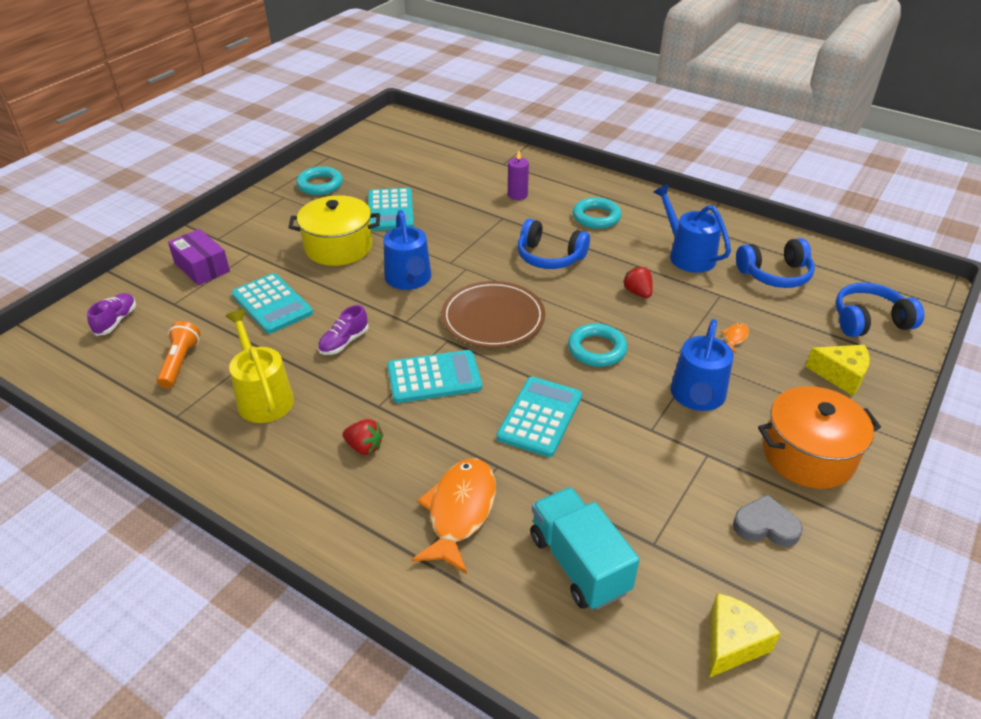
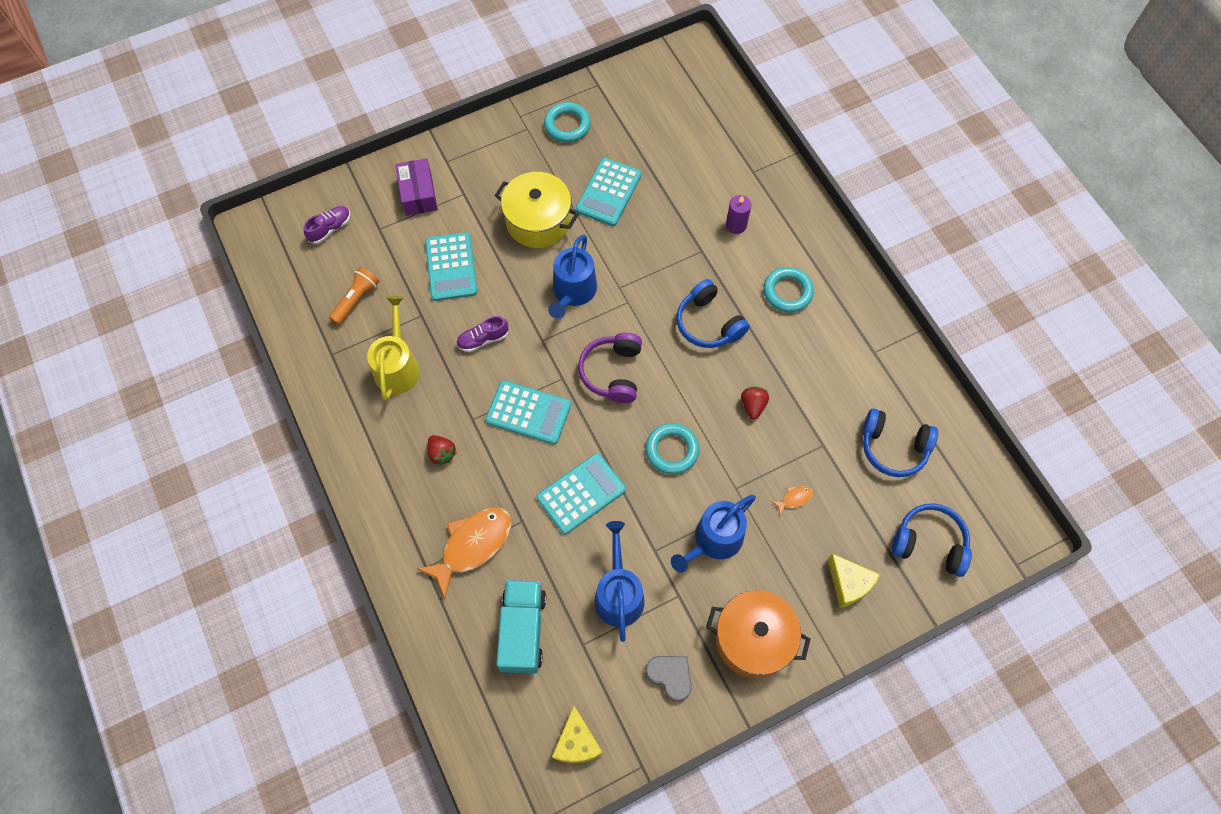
camera: 30 degrees right, 25 degrees up
brown plate [441,281,545,348] -> purple headphones [578,333,642,403]
blue watering can [653,184,731,273] -> blue watering can moved to [594,521,645,642]
yellow cheese [709,593,781,678] -> yellow cheese turned 105 degrees clockwise [552,706,603,763]

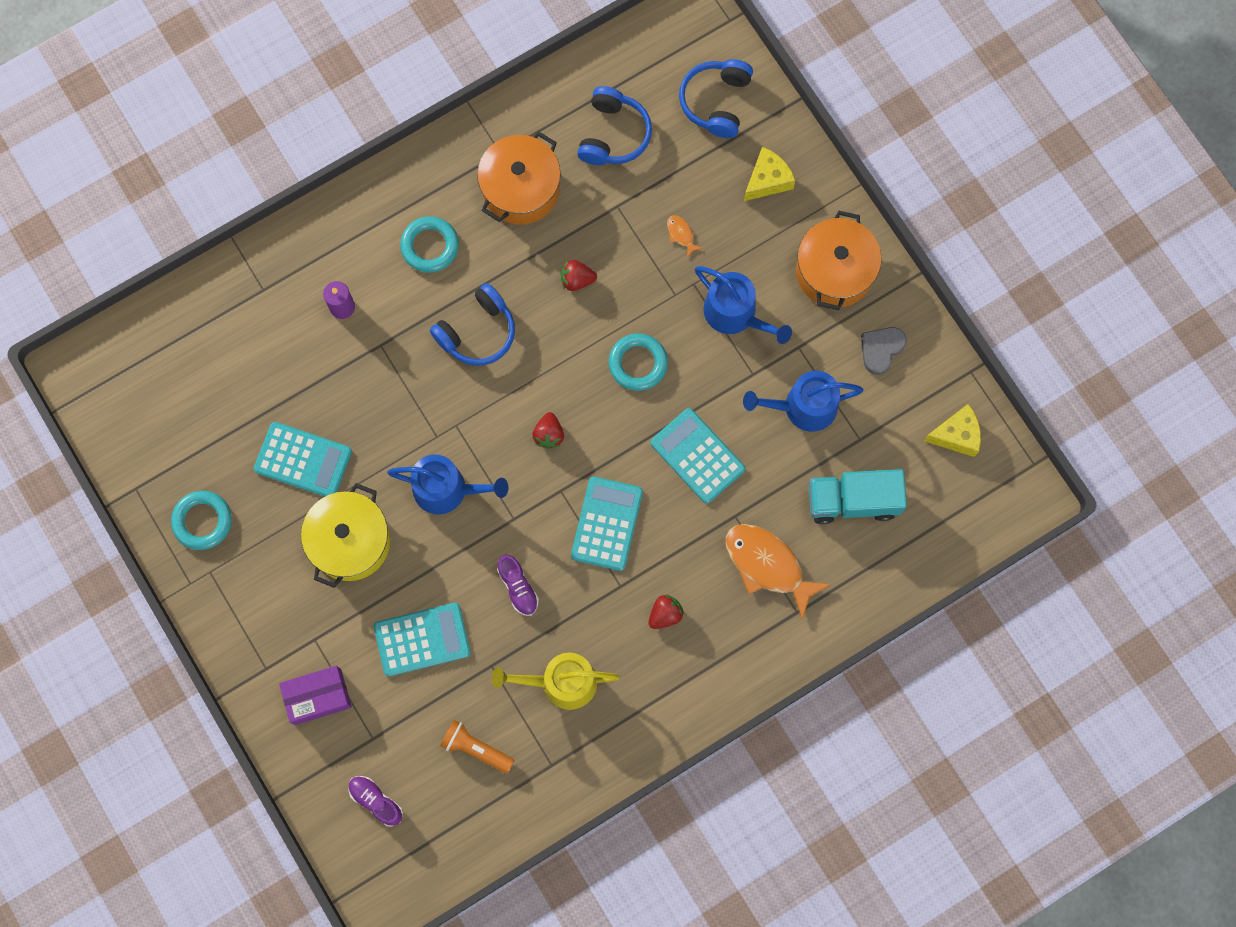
camera: 95 degrees left, 10 degrees up
purple headphones [578,333,642,403] -> red strawberry [532,412,564,449]
none -> orange pot [477,131,561,225]

